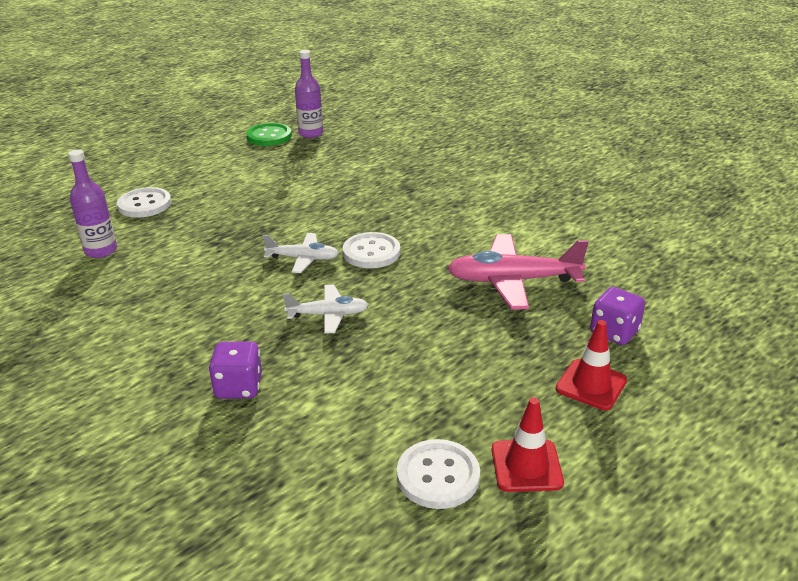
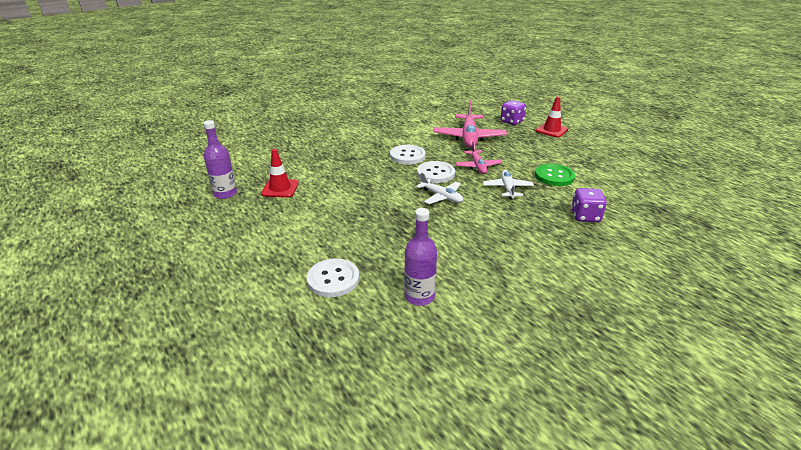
camera: 85 degrees left, 0 degrees up
green button [246,123,292,146] -> green button moved to [535,164,575,186]
white plane [263,233,339,273] -> white plane turned 120 degrees clockwise [416,172,463,204]
white button [397,439,480,509] -> white button moved to [390,145,426,164]
red traffic cone [492,397,564,492] -> red traffic cone moved to [261,149,299,197]
none -> pink plane [455,141,502,174]

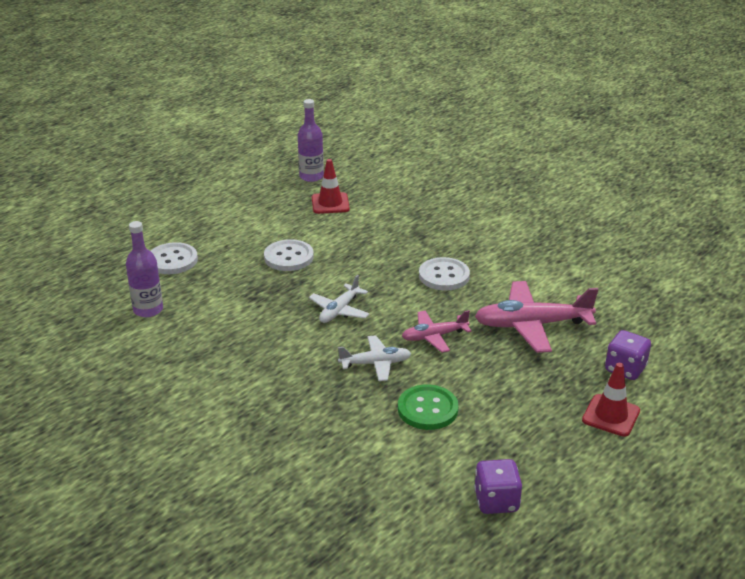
camera: 80 degrees right, 0 degrees up
white button [417,161,455,183] -> white button moved to [264,239,314,271]
purple dice [571,188,607,222] -> purple dice moved to [474,459,522,514]

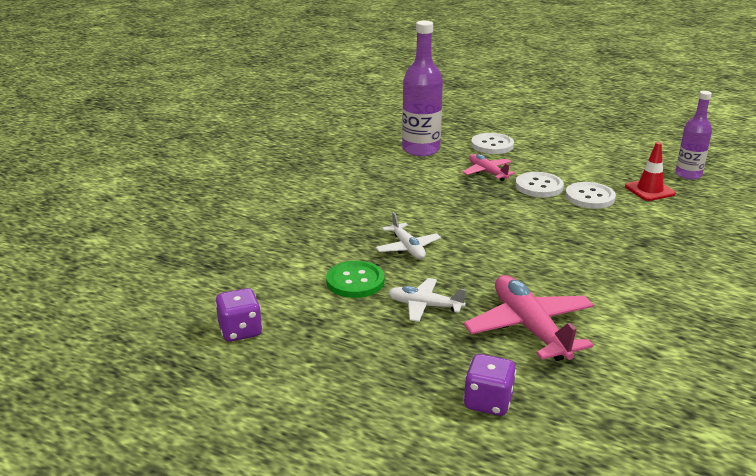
camera: 75 degrees right, 5 degrees down
purple bottle [126,221,163,317] -> purple bottle [402,21,443,156], size x1.58
white plane [309,275,370,323] -> white plane moved to [388,278,466,322]
pink plane [402,310,471,353] -> pink plane moved to [462,154,515,181]
white button [419,257,470,291] -> white button moved to [565,182,616,209]
red traffic cone [582,363,640,437] -> none

